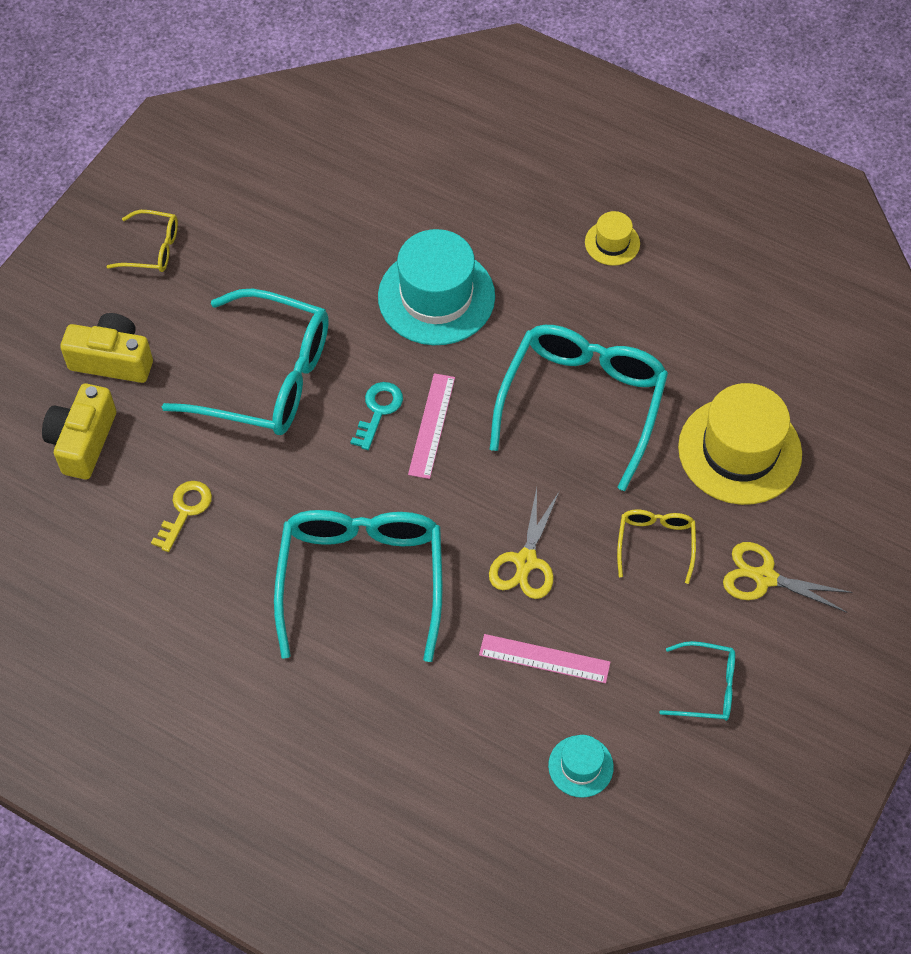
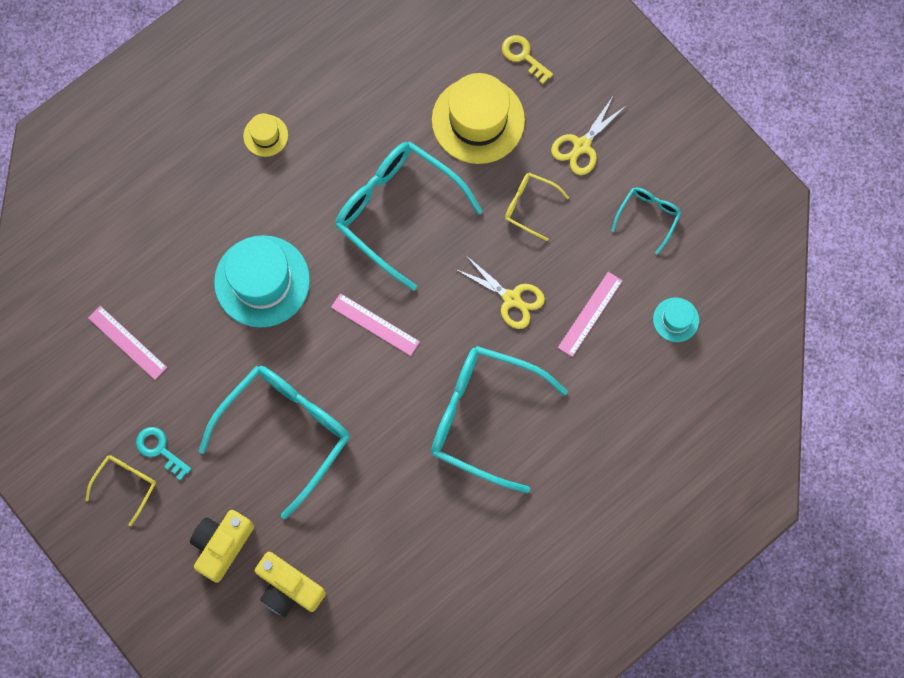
camera: 70 degrees left, 15 degrees up
yellow key [151,481,212,552] -> yellow key moved to [502,35,553,84]
turquoise key [350,382,403,450] -> turquoise key moved to [136,427,191,481]
none -> pink ruler [88,306,167,380]

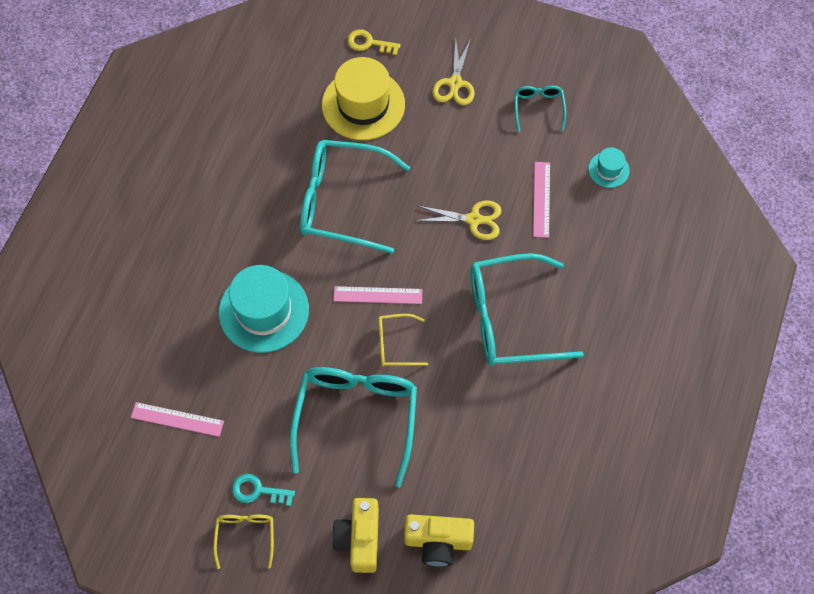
camera: 30 degrees left, 10 degrees down
yellow hat [243,113,288,157] -> none
yellow glasses [505,173,569,241] -> yellow glasses moved to [378,314,428,366]

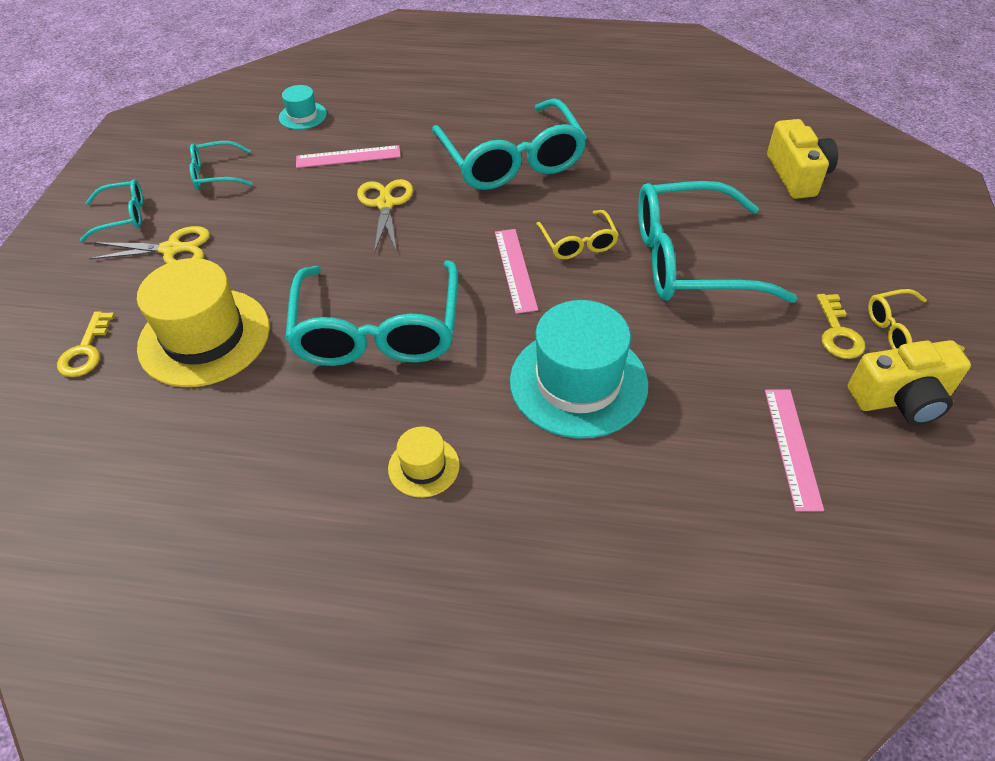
camera: 100 degrees left, 15 degrees down
turquoise key [232,474,295,506] -> yellow key [817,294,865,359]
yellow camera [332,498,379,573] -> yellow camera moved to [848,340,971,425]
none -> turquoise glasses [80,179,143,242]
none -> yellow hat [388,426,460,498]

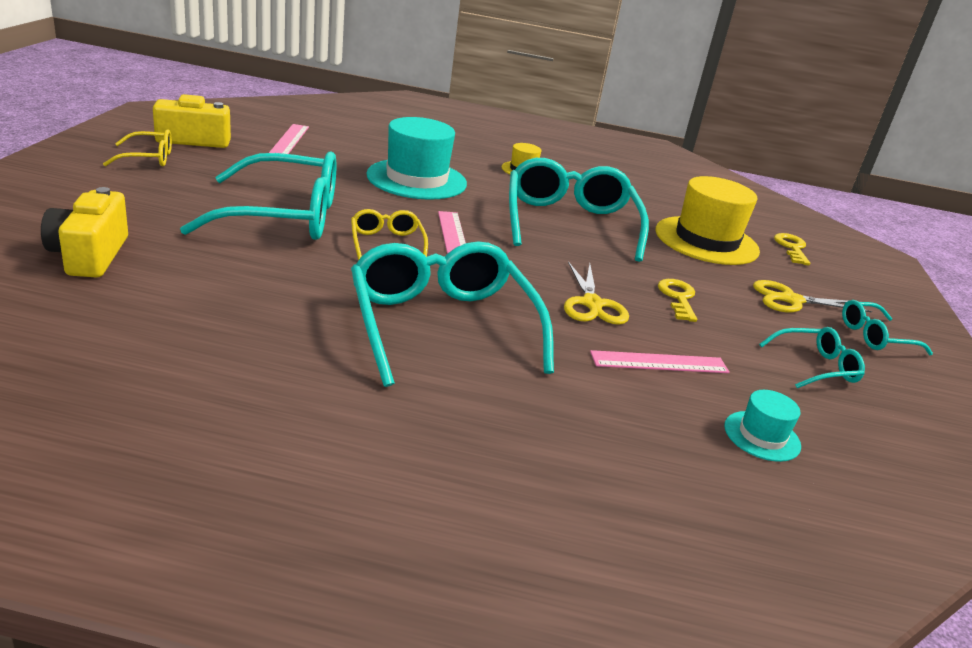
camera: 175 degrees right, 20 degrees down
yellow key [817,294,865,359] -> yellow key moved to [658,279,697,322]

